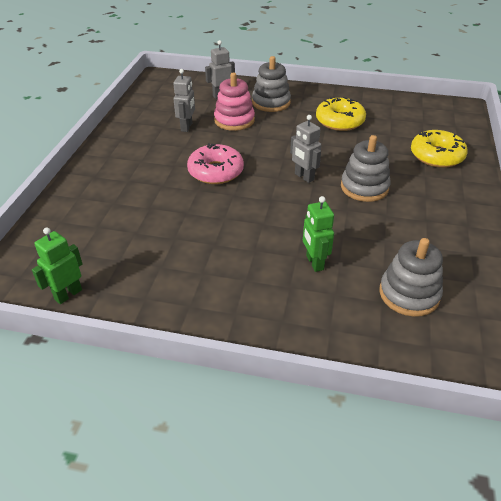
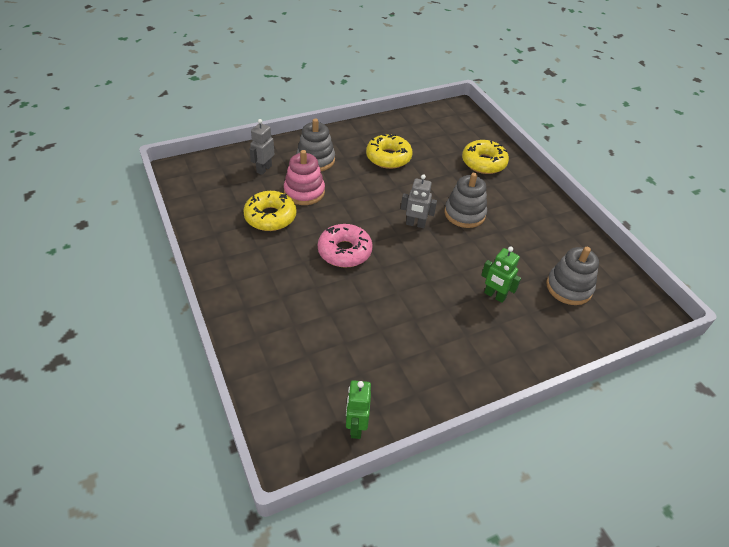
camera: 40 degrees left, 5 degrees up
grey robot [173,69,195,132] -> yellow donut [243,191,297,231]

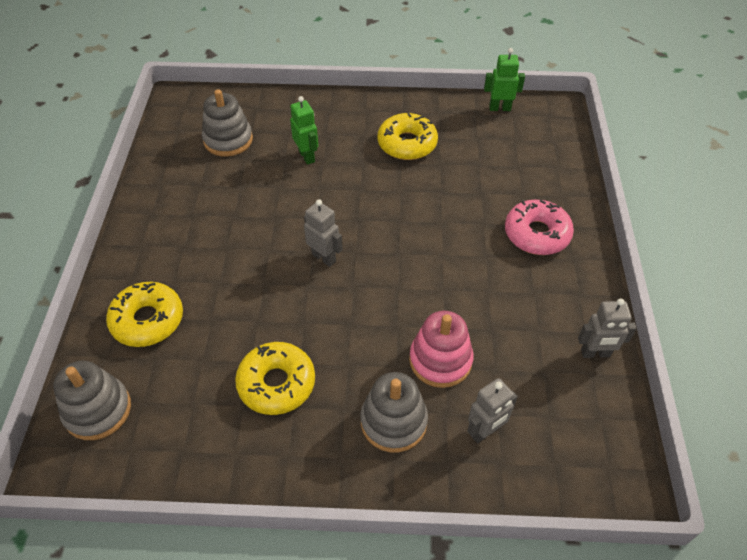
camera: 150 degrees left, 5 degrees up
yellow donut [243,191,297,231] -> yellow donut moved to [378,113,438,160]
pink donut [318,224,373,268] -> pink donut moved to [505,200,574,255]
green robot [346,380,371,439] -> green robot turned 120 degrees counterclockwise [484,48,525,111]
grey stacking toy [445,173,487,228] -> grey stacking toy moved to [53,361,131,440]
none -> grey robot [578,298,637,358]

